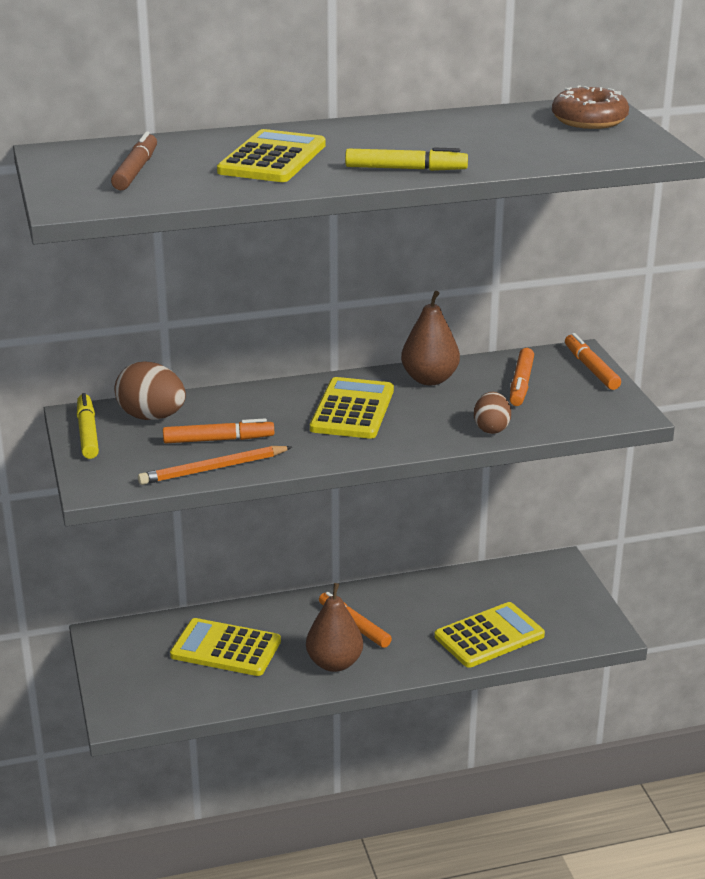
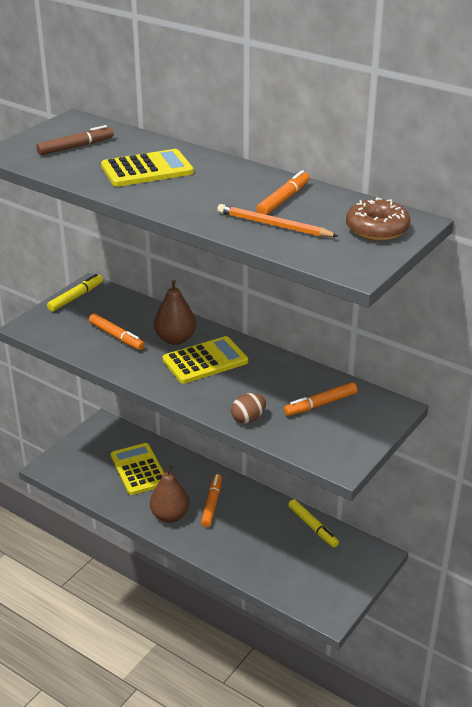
camera: 50 degrees right, 5 degrees up
brown egg [114,362,186,420] -> none
orange pencil [138,446,292,485] -> orange pencil moved to [217,204,338,237]
yellow marker [345,147,468,171] -> yellow marker moved to [288,499,339,547]
brown pear [401,291,460,385] -> brown pear moved to [154,280,196,345]
yellow calculator [434,602,545,668] -> none
orange marker [565,333,621,390] -> orange marker moved to [256,170,310,215]

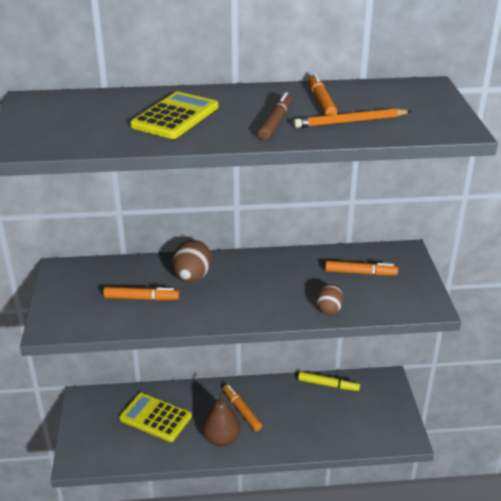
camera: 40 degrees left, 0 degrees up
brown marker [36,125,114,155] -> brown marker moved to [258,92,293,140]
yellow marker [47,274,103,312] -> none
brown pear [154,280,196,345] -> brown egg [172,240,212,282]
yellow calculator [163,336,248,384] -> none
orange marker [284,382,357,416] -> orange marker turned 105 degrees counterclockwise [325,261,398,275]
brown donut [346,197,411,241] -> none

